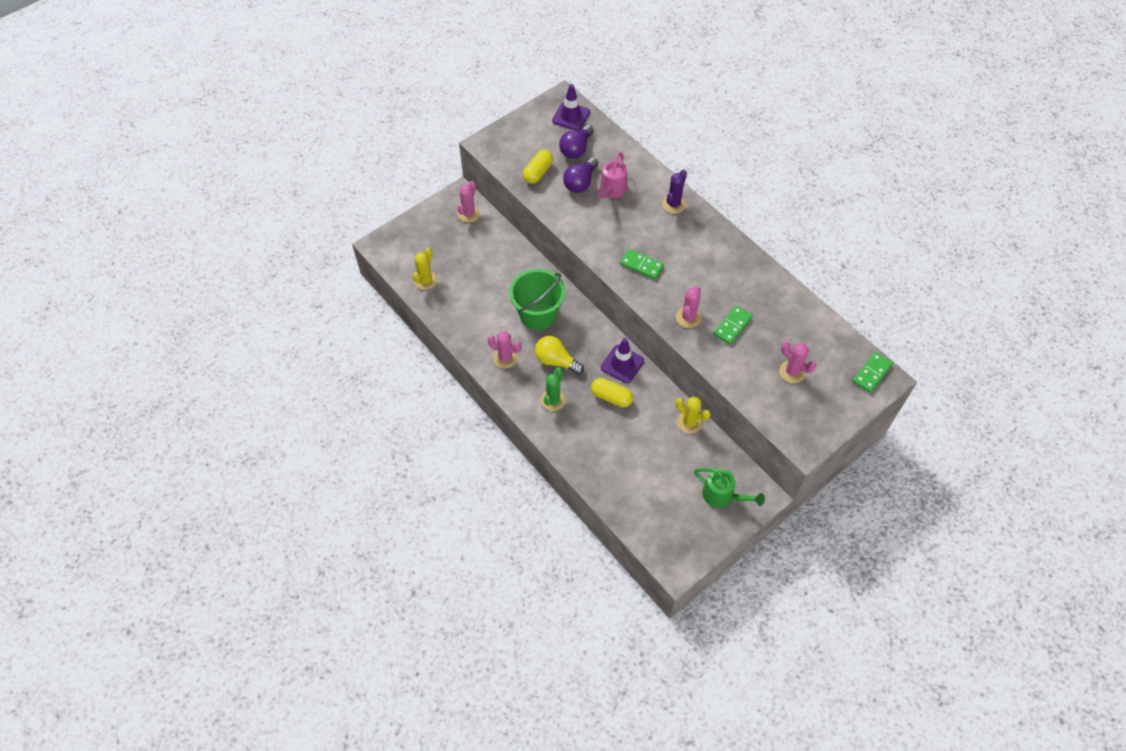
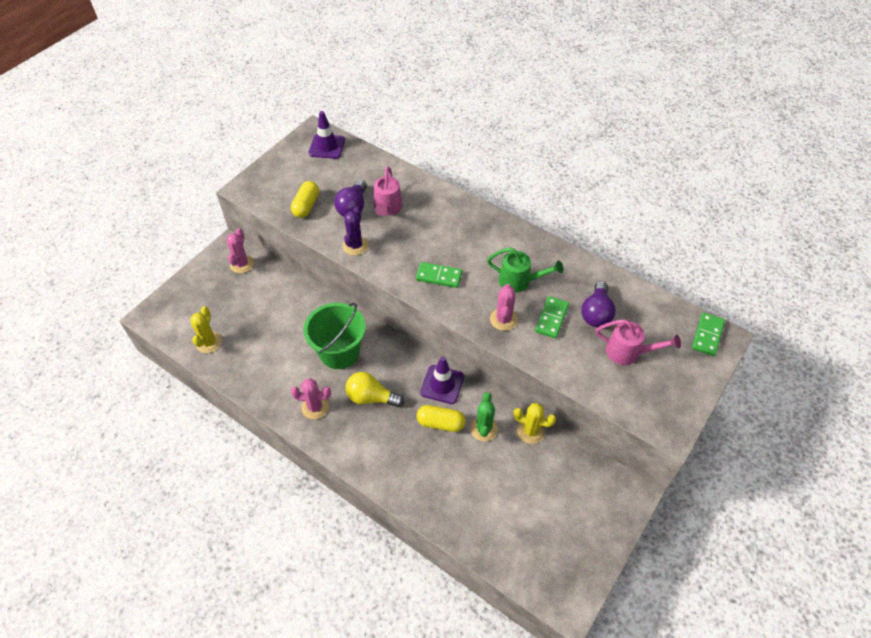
camera: 15 degrees left, 5 degrees down
green cactus [541,367,566,411] -> green cactus moved to [470,392,498,441]
purple light bulb [559,125,594,159] -> purple light bulb moved to [581,281,616,327]
purple cactus [662,169,687,214] -> purple cactus moved to [343,206,368,255]
green watering can [694,468,765,508] -> green watering can moved to [487,247,564,293]
pink cactus [779,341,816,383] -> pink watering can [596,319,681,365]

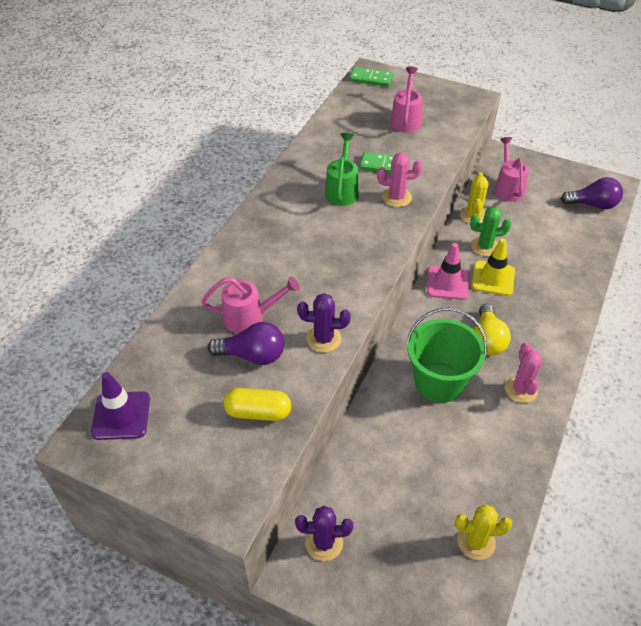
camera: 100 degrees left, 5 degrees down
pink cactus [227,228,254,273] -> purple cactus [295,506,353,561]
green domino [416,262,462,288] -> none
yellow capsule [417,405,466,432] -> yellow traffic cone [471,238,515,296]
purple traffic cone [420,356,464,404] -> pink traffic cone [427,243,469,300]
purple light bulb [581,281,616,327] -> purple light bulb moved to [561,177,623,209]
none -> pink watering can [495,137,529,201]

